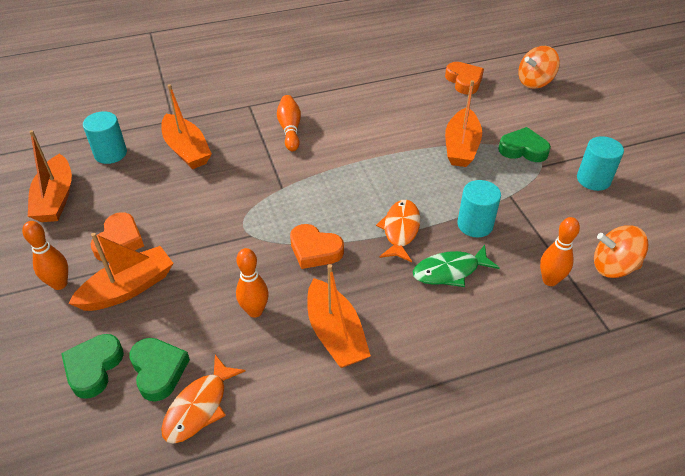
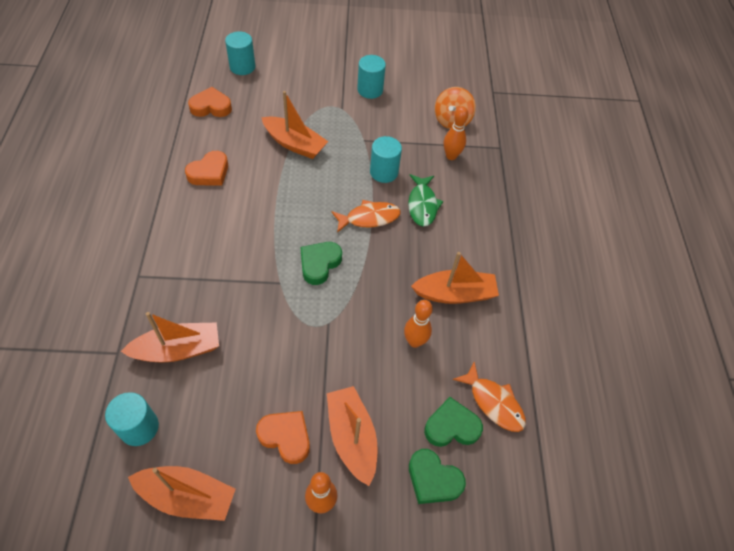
camera: 75 degrees left, 10 degrees up
orange bowling pin [277,95,301,151] -> none
orange heart [290,224,344,269] -> orange heart moved to [185,151,228,186]
orange fish [376,200,420,262] -> orange fish turned 135 degrees clockwise [331,200,401,233]
green heart [498,127,551,162] -> green heart moved to [300,242,342,285]
orange spinning top [519,46,560,89] -> turquoise cylinder [225,31,255,75]

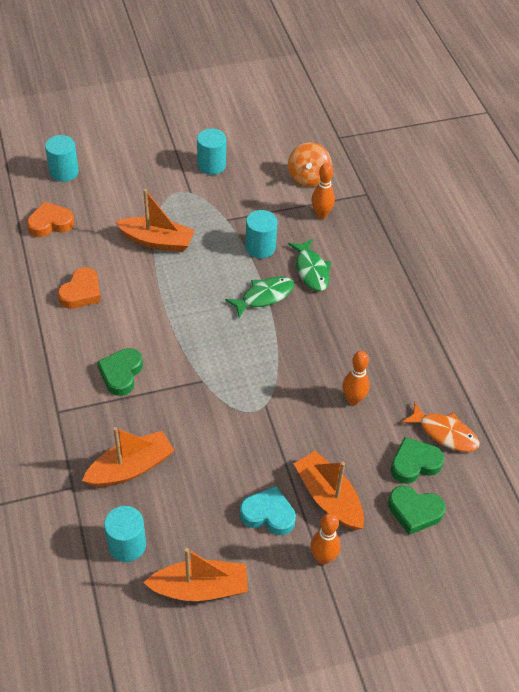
camera: 15 degrees left, 5 degrees down
orange heart [256,411,310,464] -> turquoise heart [239,486,296,535]
green heart [300,242,342,285] -> green heart moved to [97,348,143,396]
orange fish [331,200,401,233] -> green fish [225,277,294,318]
orange boat [411,252,499,304] -> none

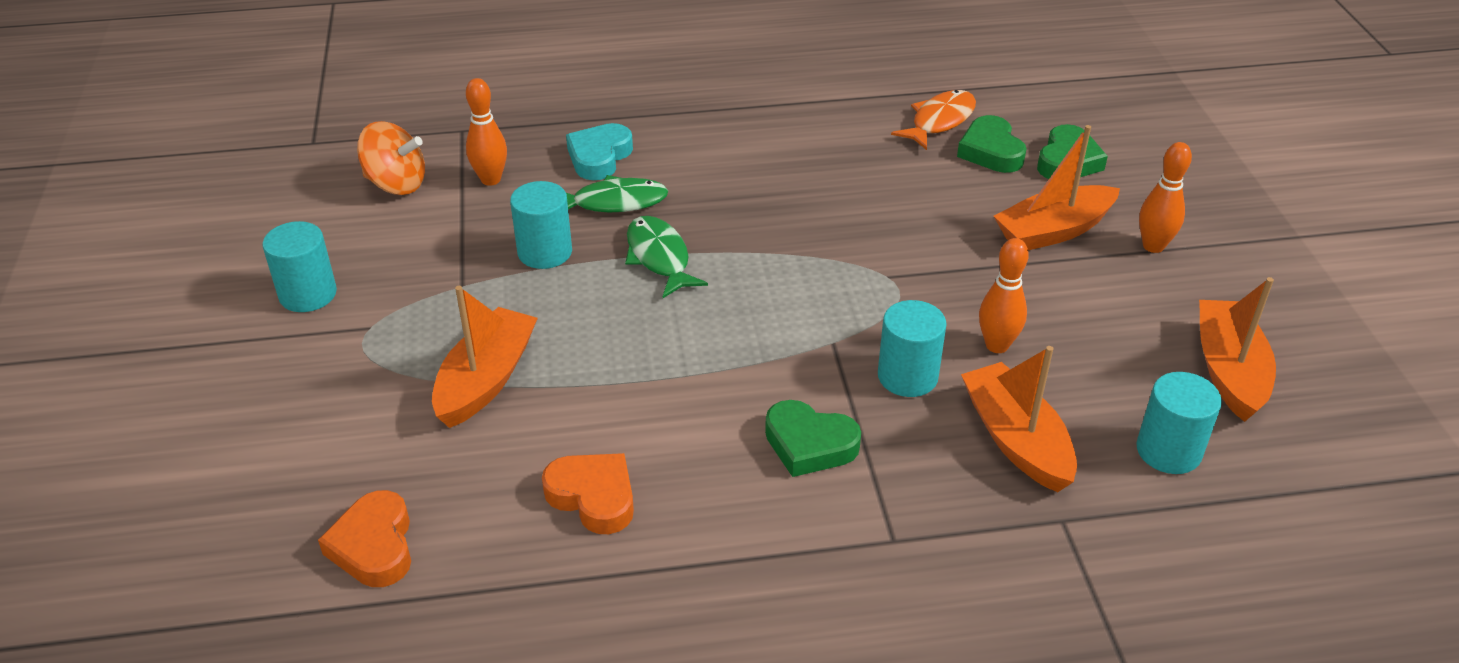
camera: 80 degrees left, 10 degrees down
turquoise cylinder [45,135,79,182] -> turquoise cylinder moved to [878,300,947,397]
turquoise heart [239,486,296,535] -> turquoise heart moved to [566,123,633,180]
orange bowling pin [342,351,370,405] -> orange bowling pin moved to [979,238,1029,353]

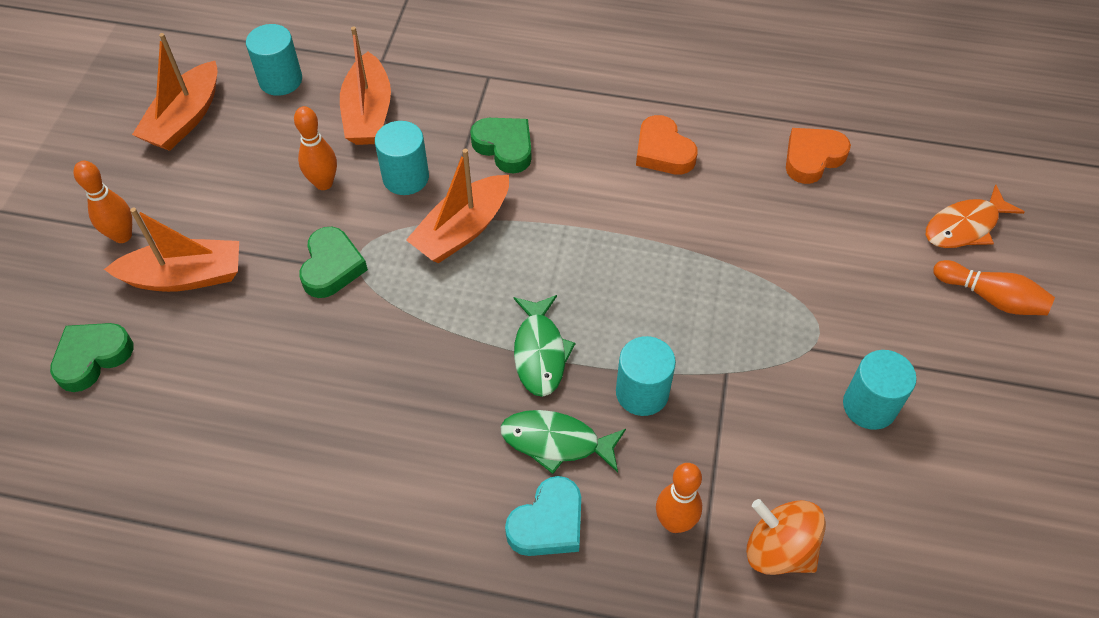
camera: 160 degrees left, 15 degrees up
orange heart [318,490,411,587] -> orange heart turned 135 degrees counterclockwise [786,128,851,184]
orange boat [432,286,538,428] -> orange boat moved to [406,149,509,263]
orange fish [891,90,976,150] -> orange fish moved to [926,184,1025,248]
green heart [957,115,1027,173] -> green heart moved to [299,227,368,298]
none -> orange bowling pin [933,260,1055,315]

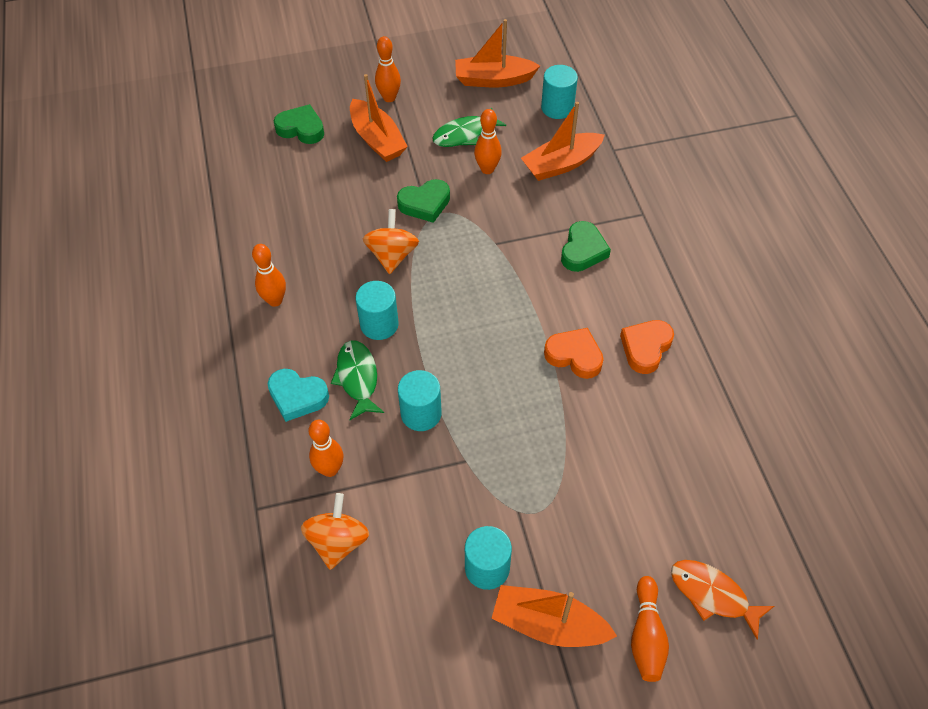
camera: 65 degrees right, 0 degrees up
turquoise cylinder [375,121,429,195] -> turquoise cylinder moved to [356,281,399,340]
orange boat [406,149,509,263] -> orange boat moved to [492,585,617,647]
green fish [514,295,575,397] -> green fish moved to [432,108,506,147]
orange heart [786,128,851,184] -> orange heart moved to [544,328,604,379]
none -> orange bowling pin [252,244,286,307]
none -> orange spinning top [363,209,419,274]

